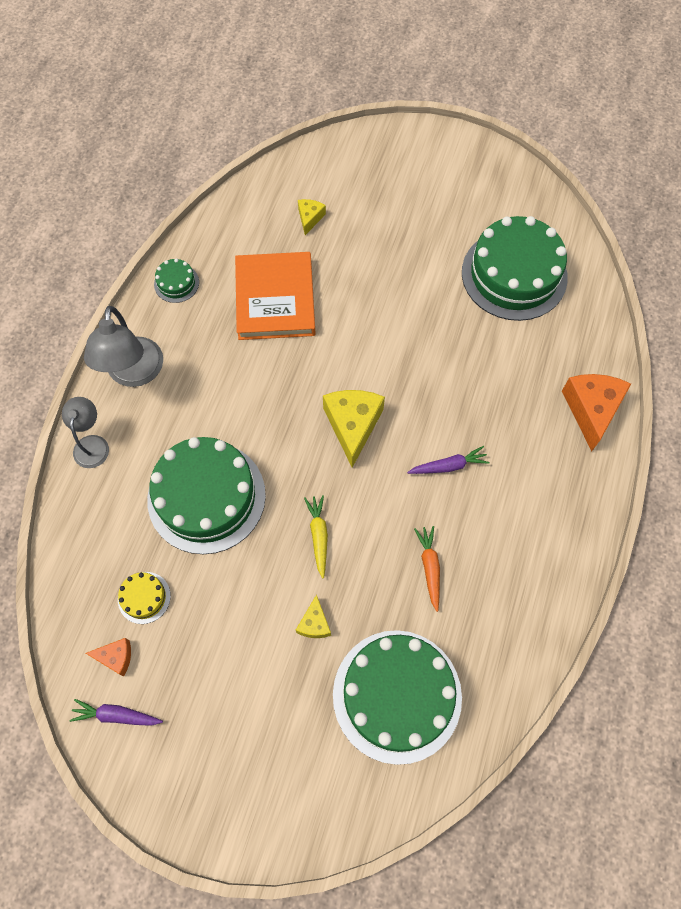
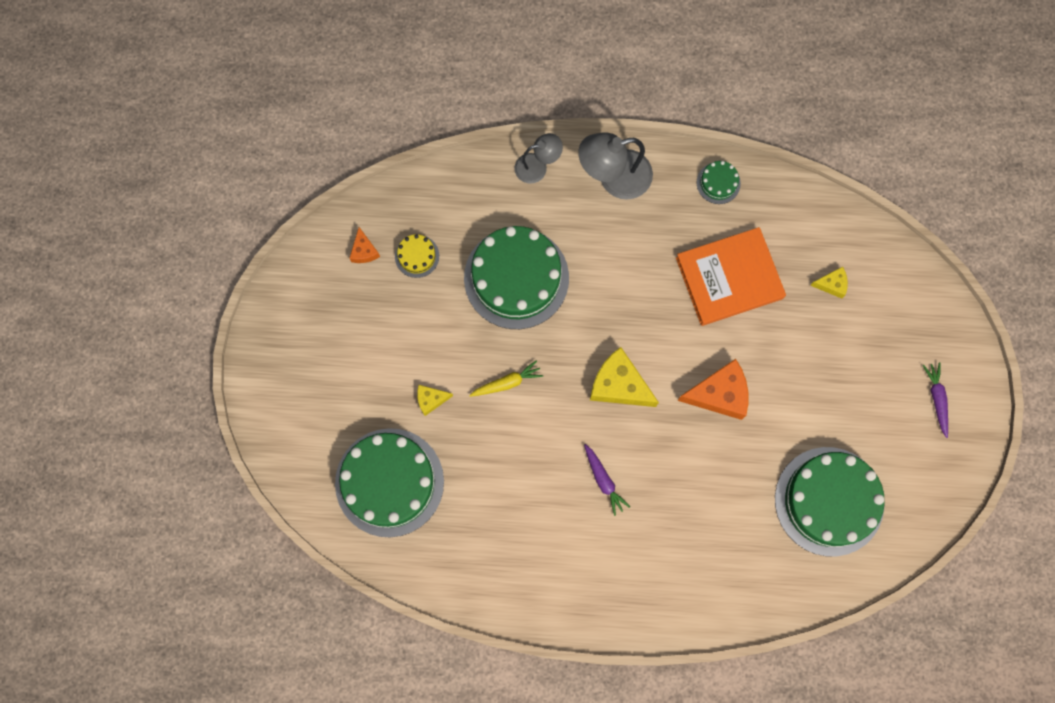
camera: 75 degrees right, 10 degrees up
purple carrot [69,699,163,726] -> purple carrot moved to [923,362,948,438]
yellow cheese [323,390,385,468] -> yellow cheese turned 135 degrees counterclockwise [590,347,659,407]
orange carrot [414,526,440,612] -> none
orange cheese [562,374,631,452] -> orange cheese moved to [677,359,748,420]

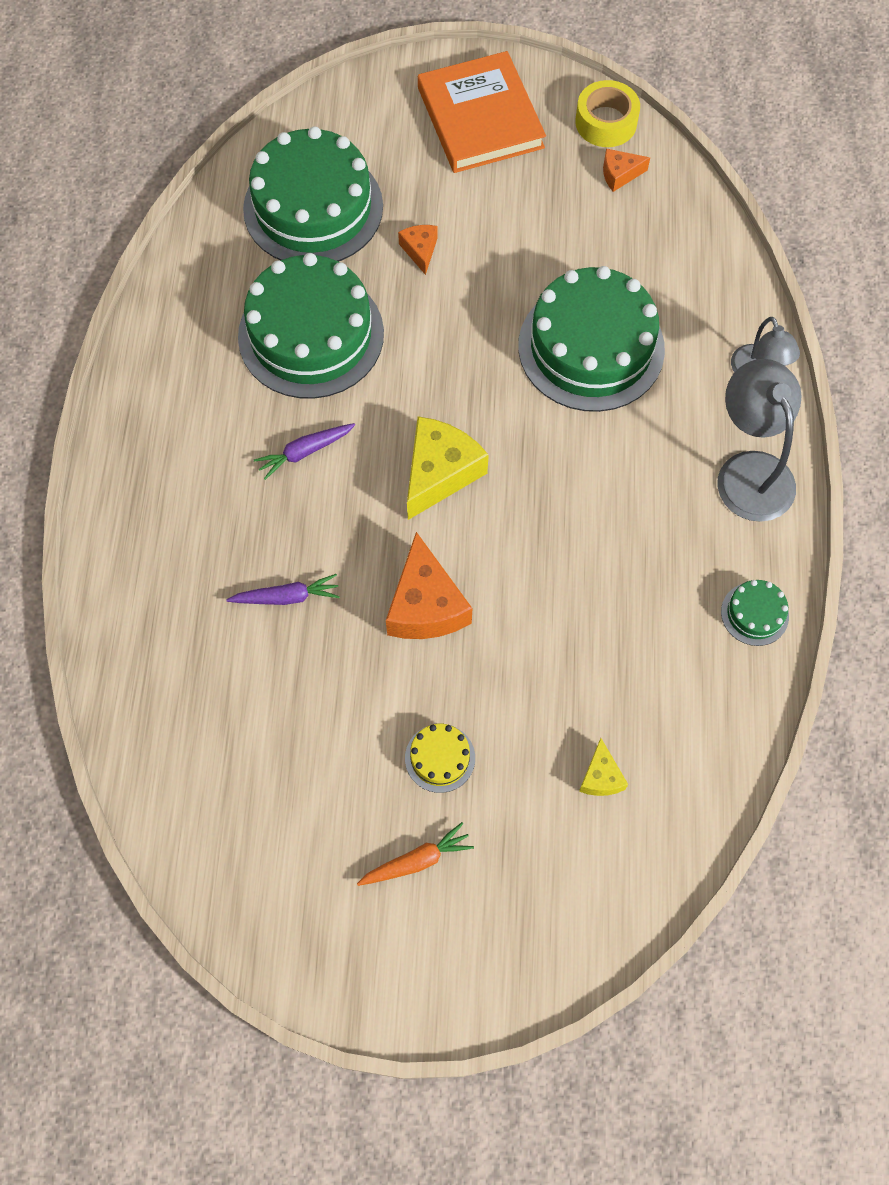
camera: 90 degrees right, 10 degrees down
yellow cake [395,234,439,278] -> yellow cake moved to [405,724,475,793]
yellow cheese [417,385,453,416] -> orange cheese [398,225,438,275]
yellow carrot [469,360,543,397] -> none
orange book [676,227,786,326] -> orange book moved to [418,51,546,173]
green cake [775,447,885,557] -> green cake moved to [238,253,384,399]
purple carrot [923,362,948,438] -> purple carrot moved to [226,574,340,605]
none -> orange carrot [357,822,474,886]
none -> yellow tape [575,80,640,147]

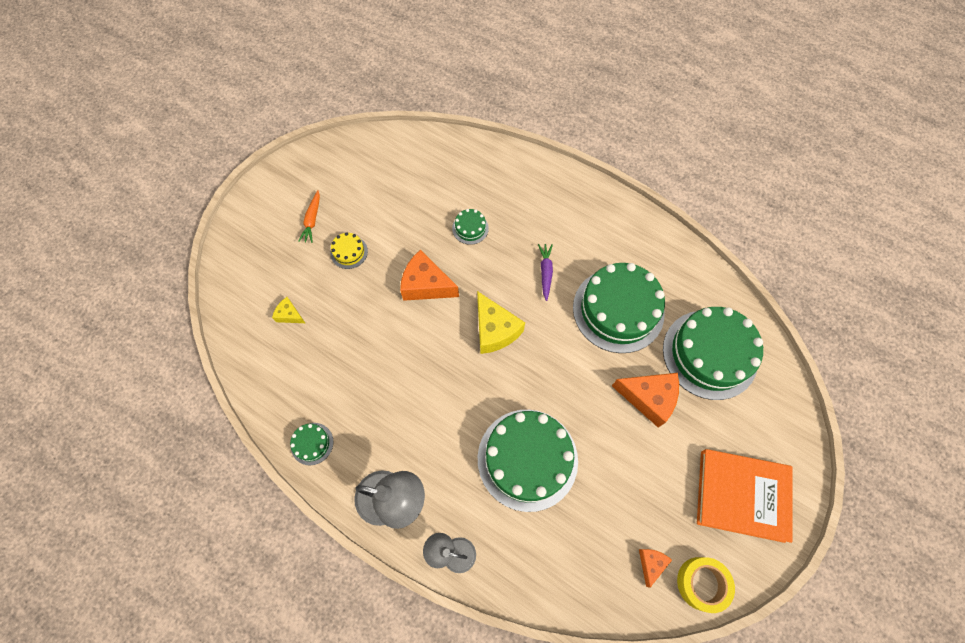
camera: 120 degrees right, 0 degrees up
purple carrot [226,574,340,605] -> green cake [452,209,489,245]
orange cheese [398,225,438,275] -> orange cheese [612,373,679,428], size x1.92

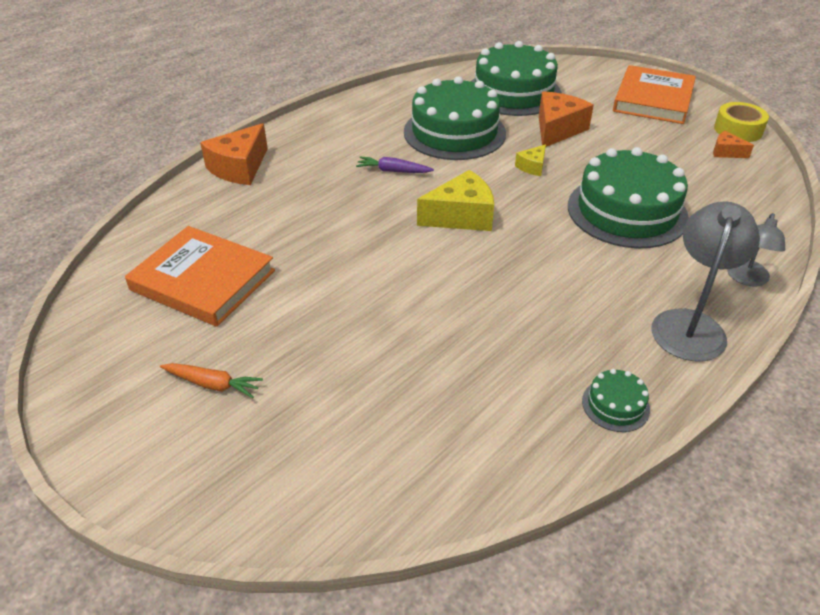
camera: 80 degrees left, 25 degrees down
yellow cheese [272,297,305,323] -> yellow cheese moved to [515,144,546,176]
yellow cake [330,232,368,269] -> none
orange cheese [400,249,459,301] -> orange cheese moved to [200,123,268,185]
green cake [452,209,489,245] -> none
none -> orange book [125,226,275,327]

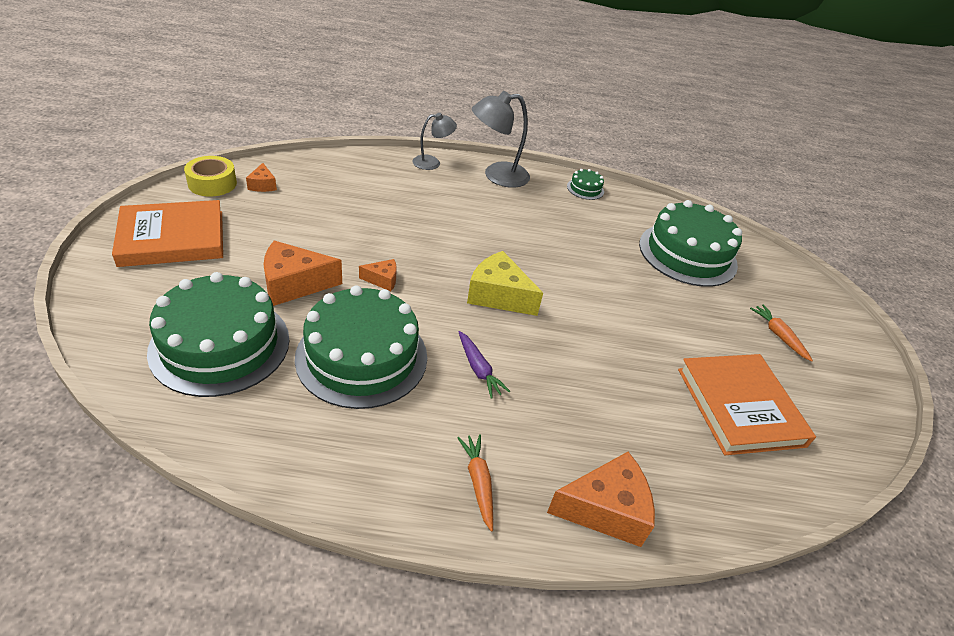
camera: 135 degrees left, 0 degrees up
yellow cheese [515,144,546,176] -> orange cheese [359,259,397,291]
green cake [568,147,689,248] -> green cake moved to [639,200,742,287]
none -> orange carrot [457,434,493,532]

